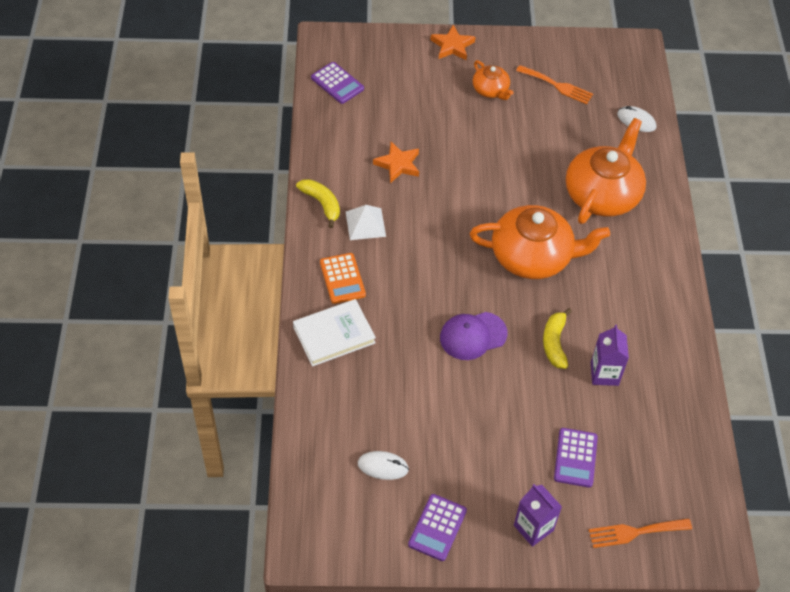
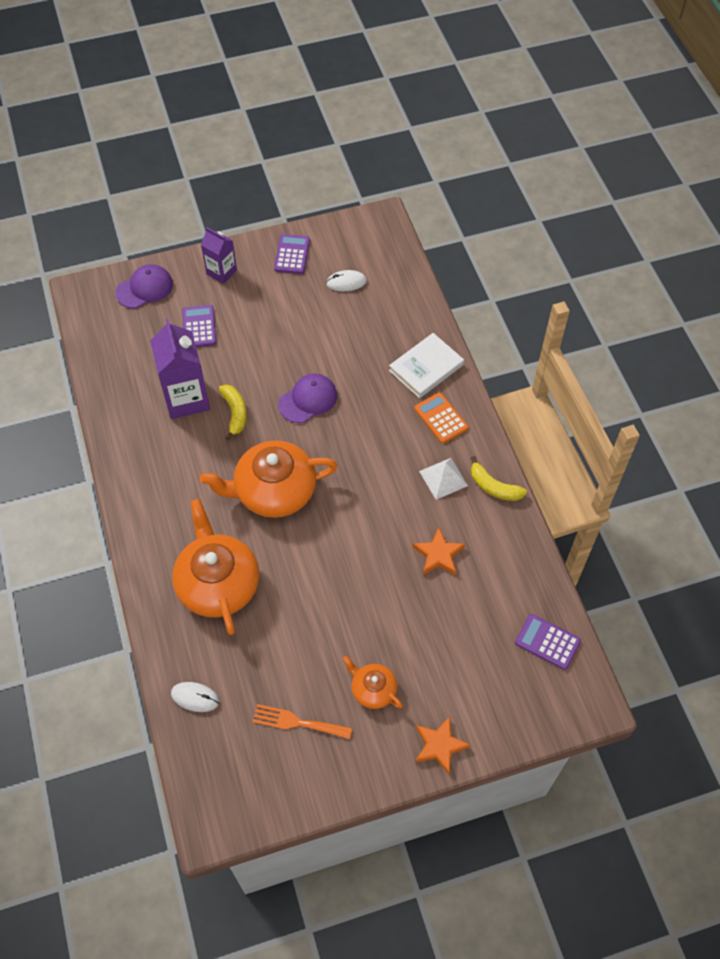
camera: 165 degrees right, 5 degrees up
orange teapot [566,118,646,224] -> orange teapot turned 150 degrees clockwise [172,499,260,635]
orange fork [589,518,692,548] -> purple cap [116,264,173,308]
purple carton [591,325,629,386] -> purple carton [150,319,210,419], size x1.69

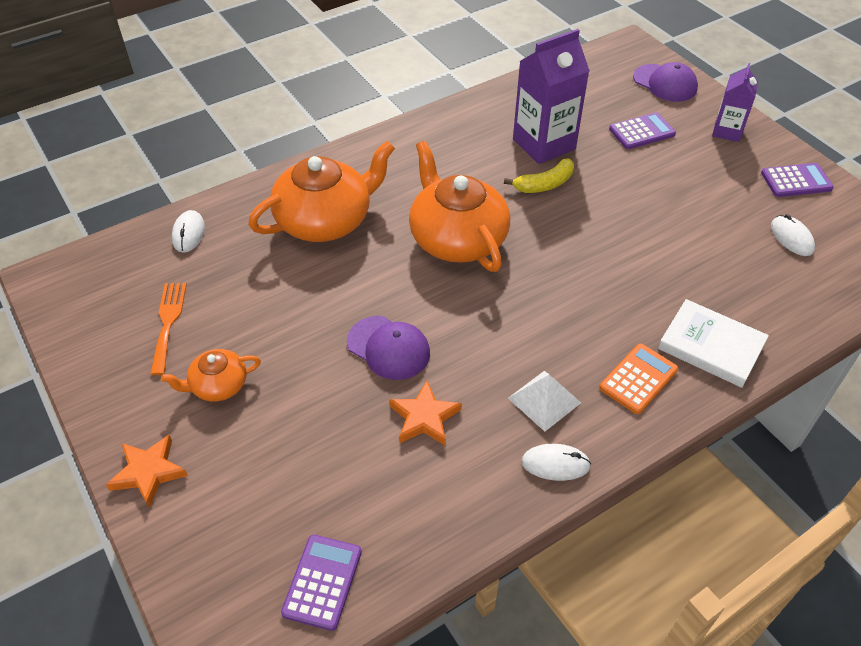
camera: 75 degrees right, 10 degrees down
purple cap [278,374,337,423] -> purple cap moved to [347,316,430,380]
orange teapot [343,656,403,709] -> orange teapot turned 135 degrees counterclockwise [161,349,261,402]
yellow banana [471,456,527,501] -> white mouse [521,444,591,481]

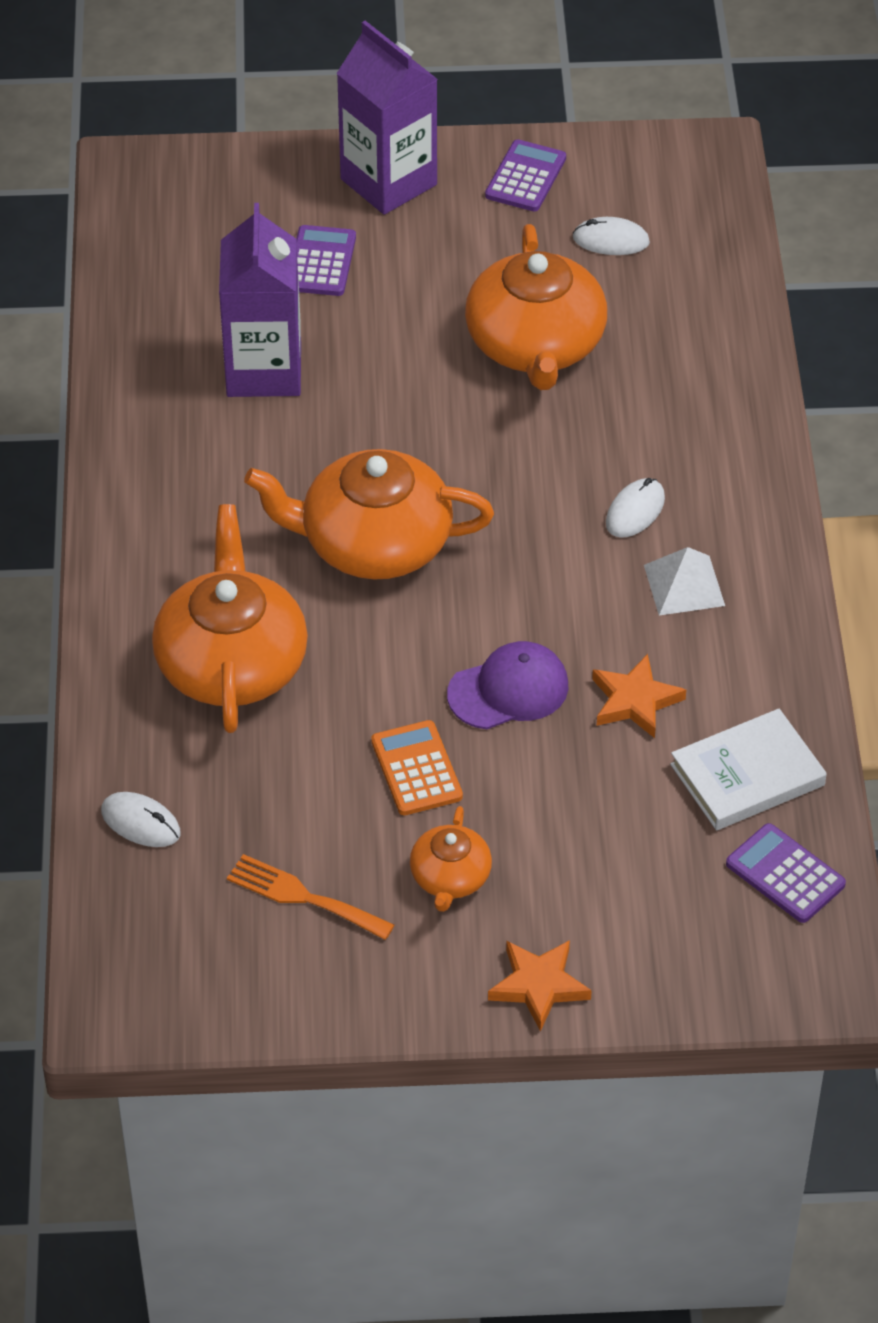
camera: 60 degrees left, 0 degrees up
yellow banana [504,158,574,193] -> none
white mouse [521,444,591,481] -> white mouse moved to [606,478,665,537]
orange calculator [599,343,678,414] -> orange calculator moved to [371,720,463,815]
purple cap [633,62,698,102] -> none
white book [658,299,769,388] -> white book moved to [670,708,827,830]
purple carton [712,63,758,142] -> purple carton [336,21,438,215], size x1.69
none -> orange teapot [465,224,607,390]

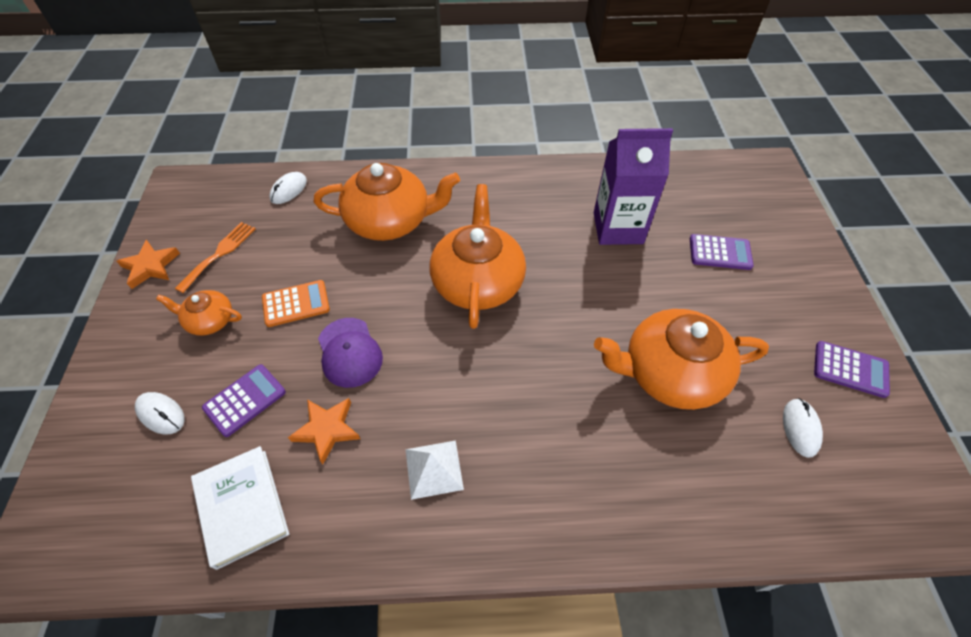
camera: 90 degrees right, 5 degrees up
purple carton [336,21,438,215] -> none
orange star [488,940,592,1032] -> orange star moved to [117,240,180,289]
white mouse [606,478,665,537] -> white mouse moved to [135,392,185,434]
purple calculator [726,823,846,923] -> purple calculator moved to [202,364,286,437]

